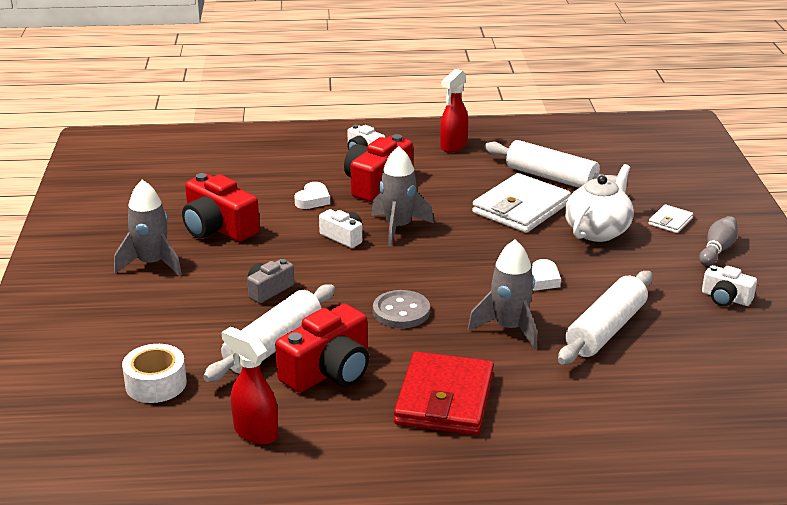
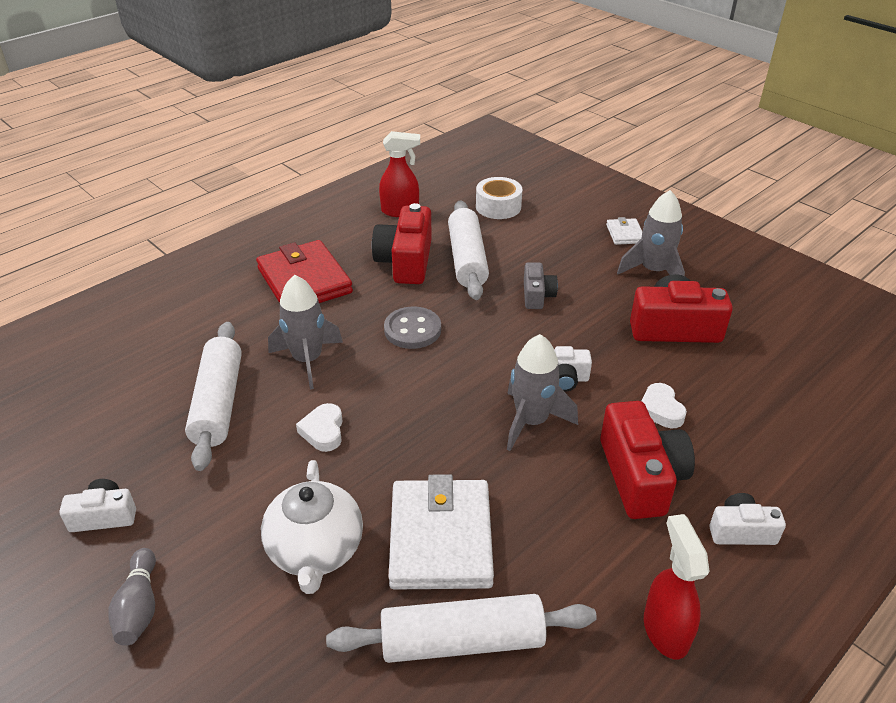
camera: 140 degrees right, 10 degrees up
white wallet [648,204,693,233] -> white wallet moved to [606,217,642,245]

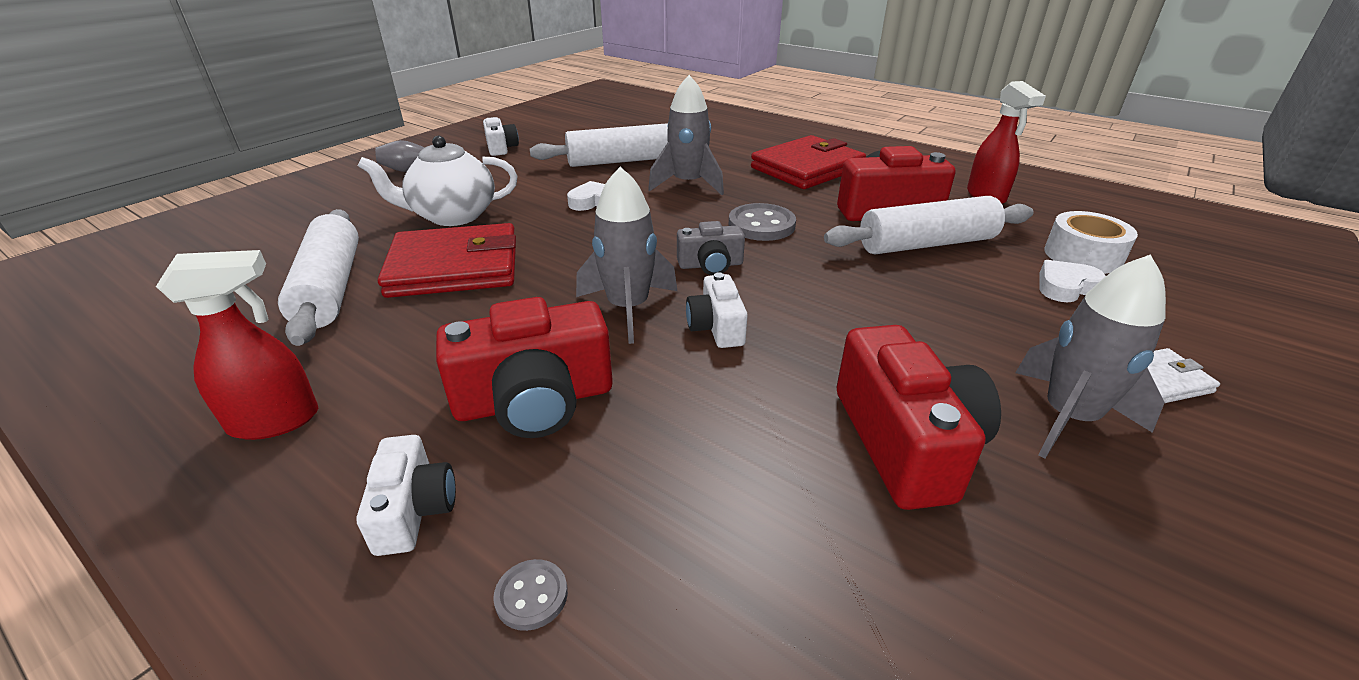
camera: 80 degrees right, 5 degrees down
white wallet [388,474,494,590] -> red wallet [378,223,516,298]
grey camera [524,262,558,309] -> grey camera moved to [677,221,745,275]
white heart [642,383,687,428] -> white heart moved to [1040,260,1106,302]
none -> grey button [493,559,568,631]

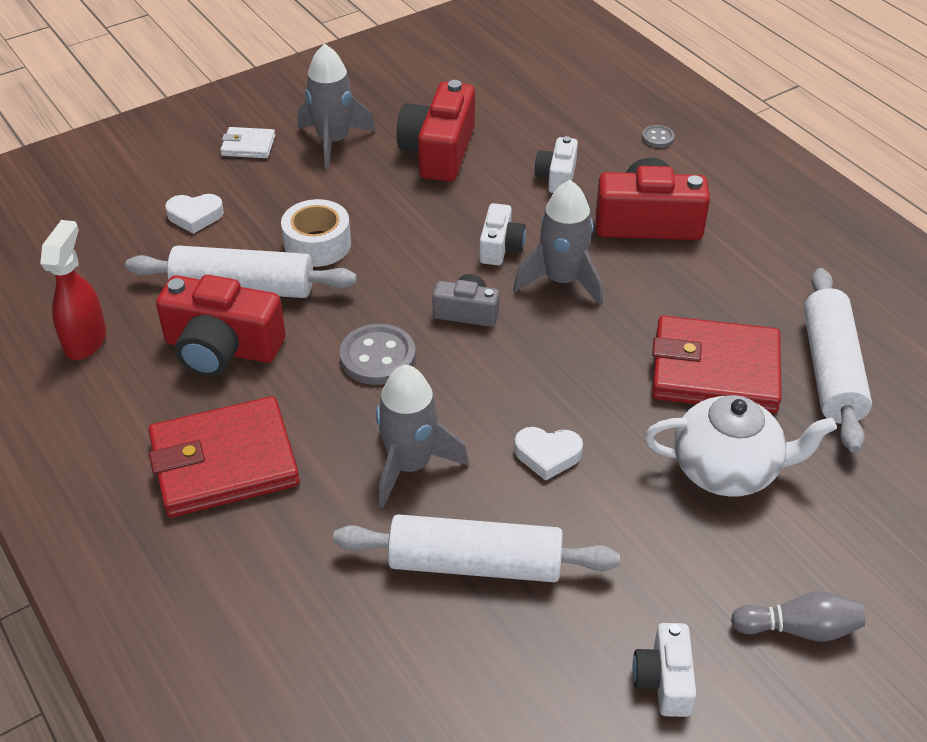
camera: 160 degrees left, 10 degrees up
red spray bottle [156,250,318,440] -> none
white camera [357,435,456,556] -> white camera moved to [535,136,578,193]
white tape [1044,211,1138,274] -> white tape moved to [281,199,351,267]

